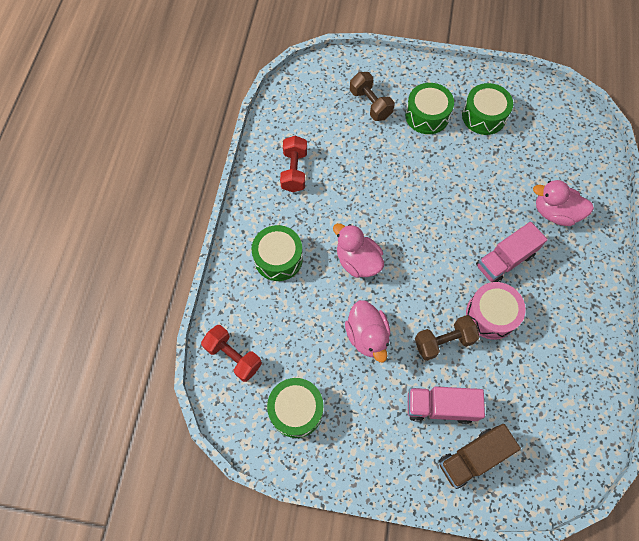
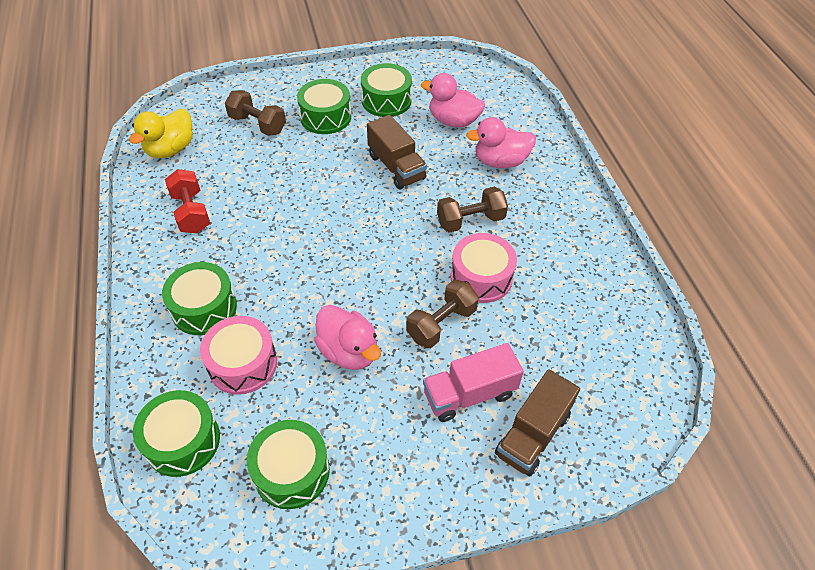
camera: 25 degrees left, 15 degrees down
red dumbbell [201,325,262,382] -> green drum [133,390,220,477]
pink duck [333,223,384,278] -> pink duck moved to [421,73,485,127]
pink truck [476,222,548,282] -> brown dumbbell [437,187,508,233]
none -> yellow duck [129,109,193,158]
none -> pink drum [200,316,277,395]
none -> brown truck [367,115,427,190]

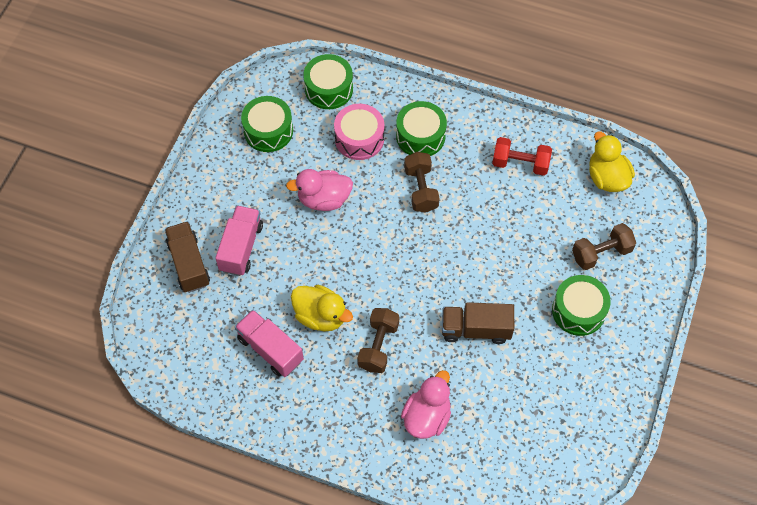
camera: 125 degrees right, 10 degrees up
green drum [361,63,412,117] -> none
brown dumbbell [406,280,479,348] -> brown dumbbell moved to [404,152,440,213]
pink duck [421,73,485,127] -> none
pink drum [451,233,517,303] -> yellow duck [291,285,353,331]
none -> pink truck [235,310,304,377]

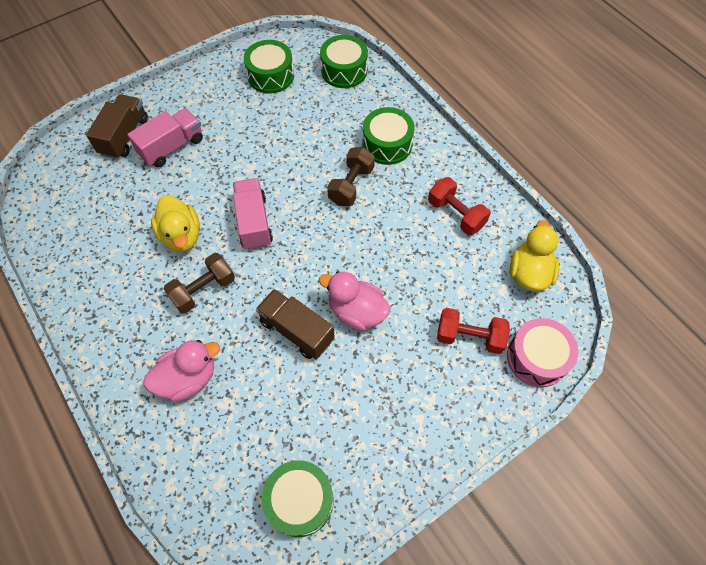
camera: 35 degrees right, 0 degrees up
pink truck [235,310,304,377] -> pink truck moved to [233,178,273,250]
pink duck [286,169,353,211] -> pink duck moved to [319,271,391,331]
pink drum [334,104,384,160] -> pink drum moved to [507,318,578,388]
green drum [552,275,611,336] -> green drum moved to [262,460,334,537]
brown dumbbell [572,223,636,270] -> red dumbbell [437,308,510,354]

